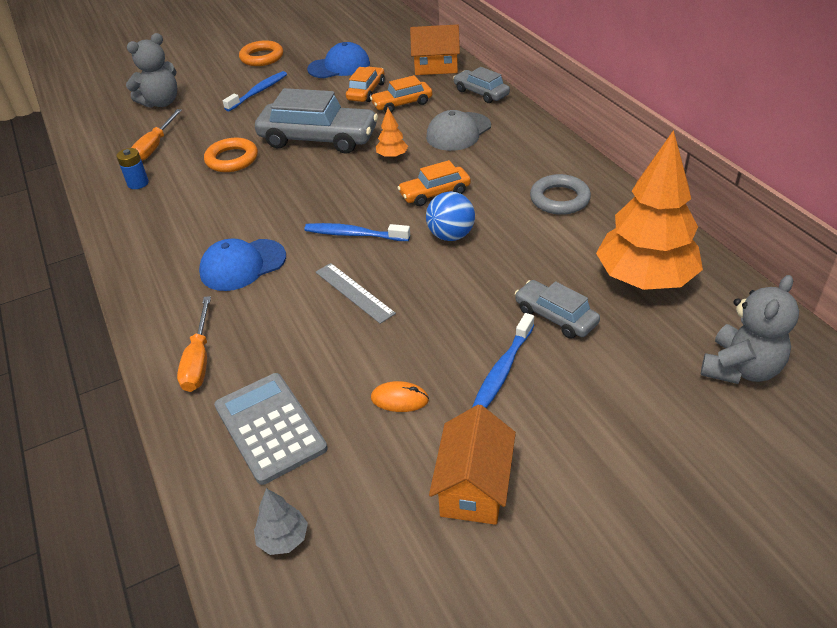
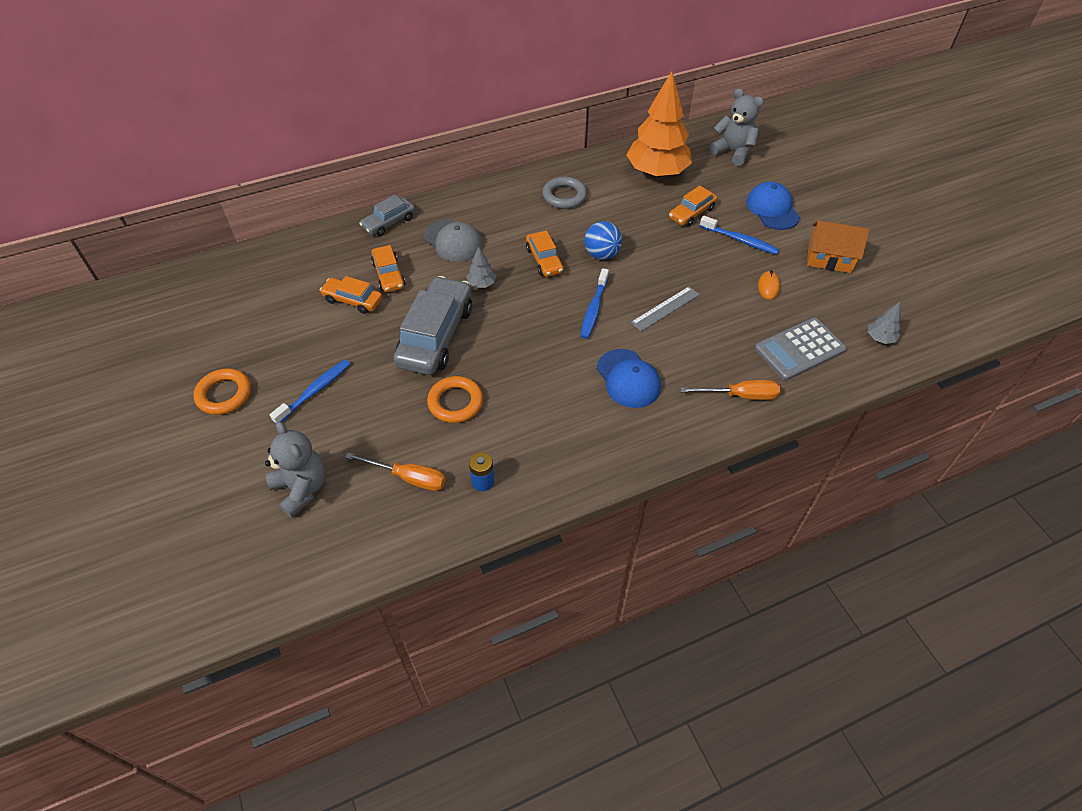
camera: 90 degrees left, 10 degrees up
blue toothbrush [223,71,287,111] -> blue toothbrush turned 90 degrees clockwise [270,359,351,424]
blue cap [307,42,370,78] -> blue cap moved to [746,182,800,230]
orange tree [376,108,408,159] -> grey tree [466,247,496,288]
orange house [410,24,460,75] -> none
grey car [515,280,600,339] -> orange car [669,185,717,226]

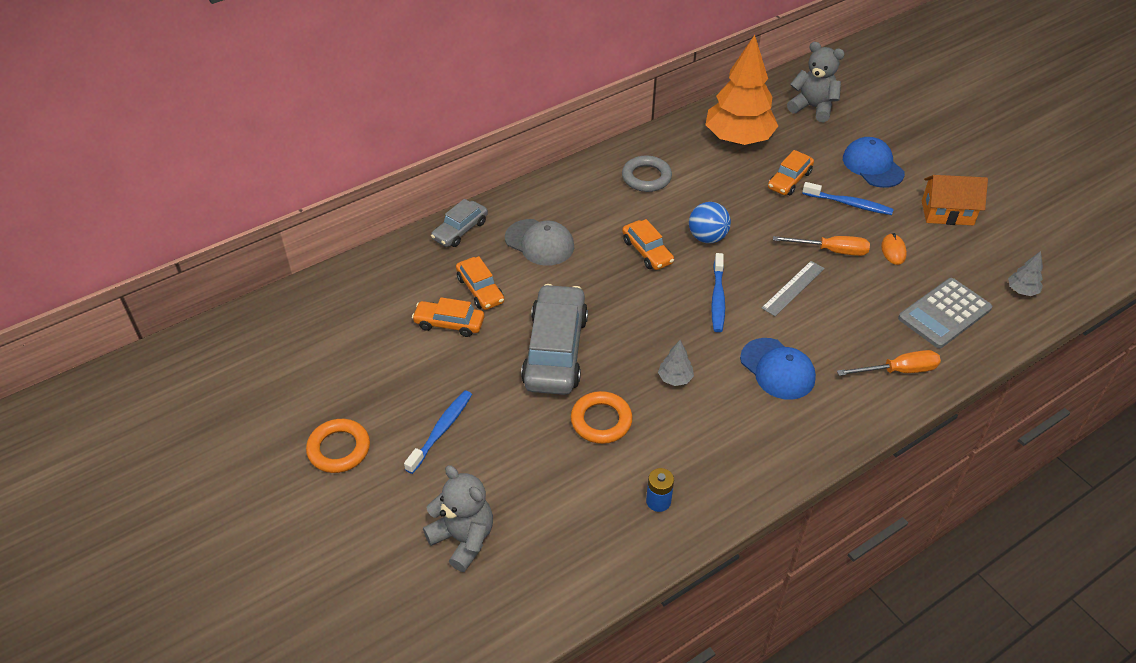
camera: 10 degrees left, 5 degrees down
orange screwdriver [345,453,446,491] -> orange screwdriver moved to [773,236,870,256]
grey tree [466,247,496,288] -> grey tree moved to [658,340,694,386]

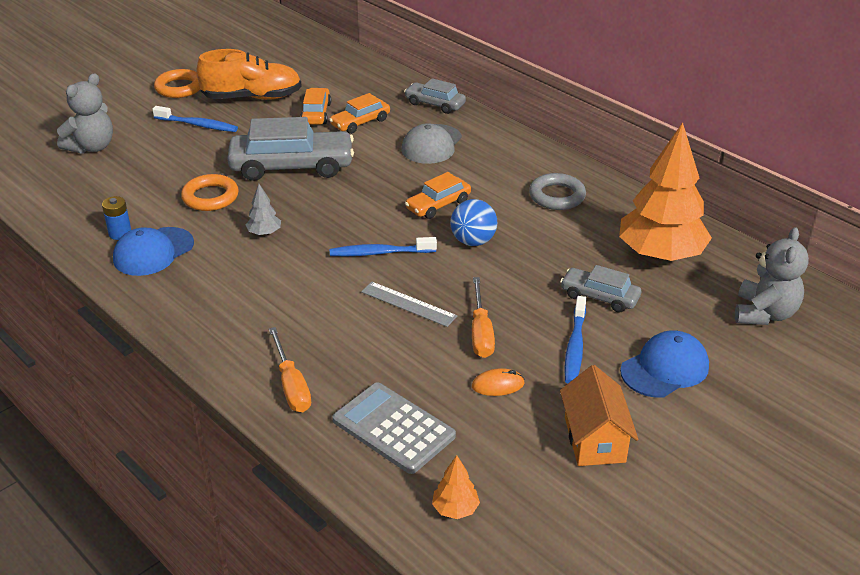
camera: 80 degrees right, 10 degrees down
blue cap [740,338,816,400] -> blue cap moved to [113,227,194,276]
orange car [768,150,814,195] -> grey car [560,265,641,313]
grey tree [1008,251,1043,296] -> orange tree [432,455,480,519]
none -> orange shoe [197,49,302,100]

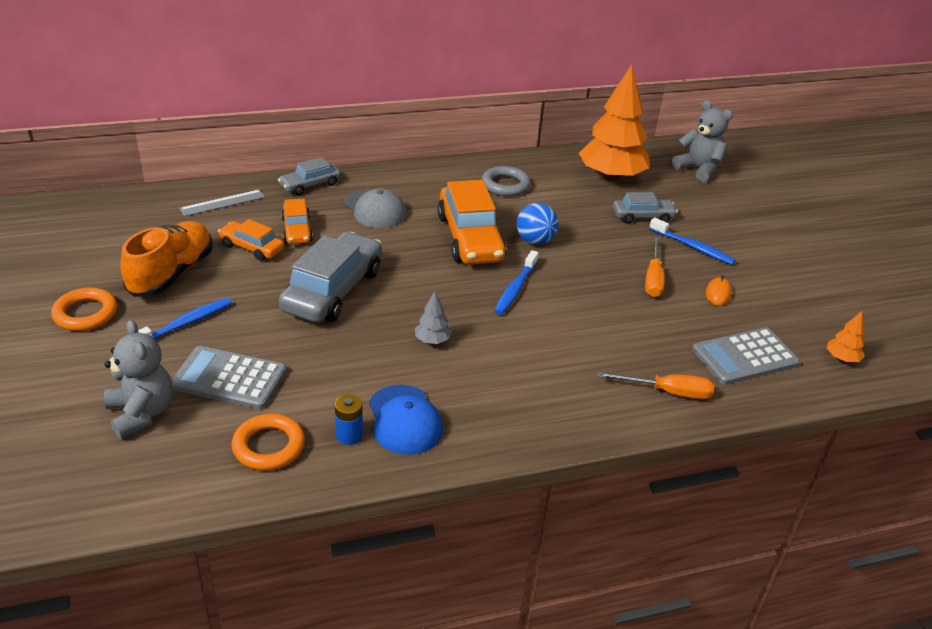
camera: 65 degrees left, 0 degrees up
orange ring [181,174,239,211] -> orange ring moved to [232,414,305,470]
grey ruler [361,282,457,327] -> grey ruler moved to [179,190,265,216]
orange car [405,172,471,219] -> orange car [438,180,507,265], size x1.85
orange screwdriver [472,277,495,358] -> orange screwdriver turned 75 degrees clockwise [645,237,665,297]
grey car [560,265,641,313] -> grey car turned 150 degrees counterclockwise [613,192,678,223]
orange house [560,365,639,466] -> none
blue cap [620,330,709,398] -> none
none -> grey calculator [171,346,287,409]

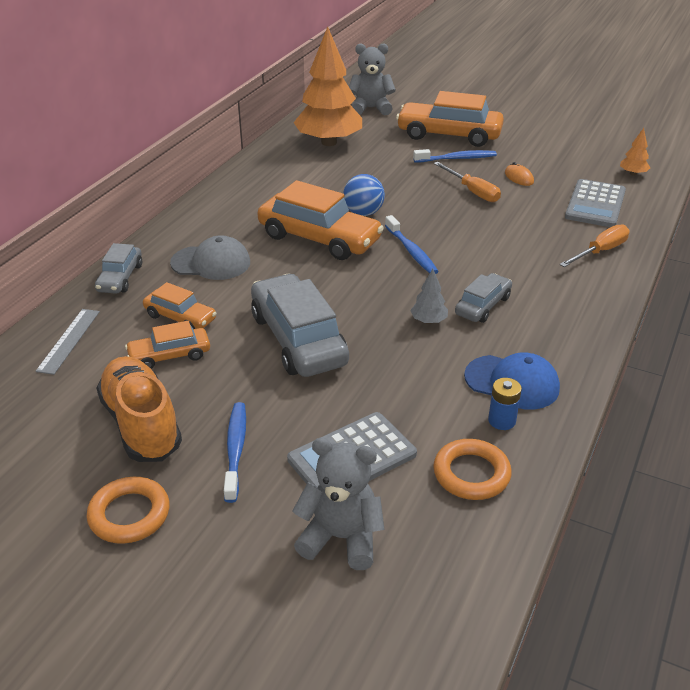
camera: 45 degrees left, 0 degrees up
grey ring [482,166,530,196] -> none
grey car [613,192,678,223] -> grey car moved to [455,273,512,323]
none -> orange car [396,91,504,147]

